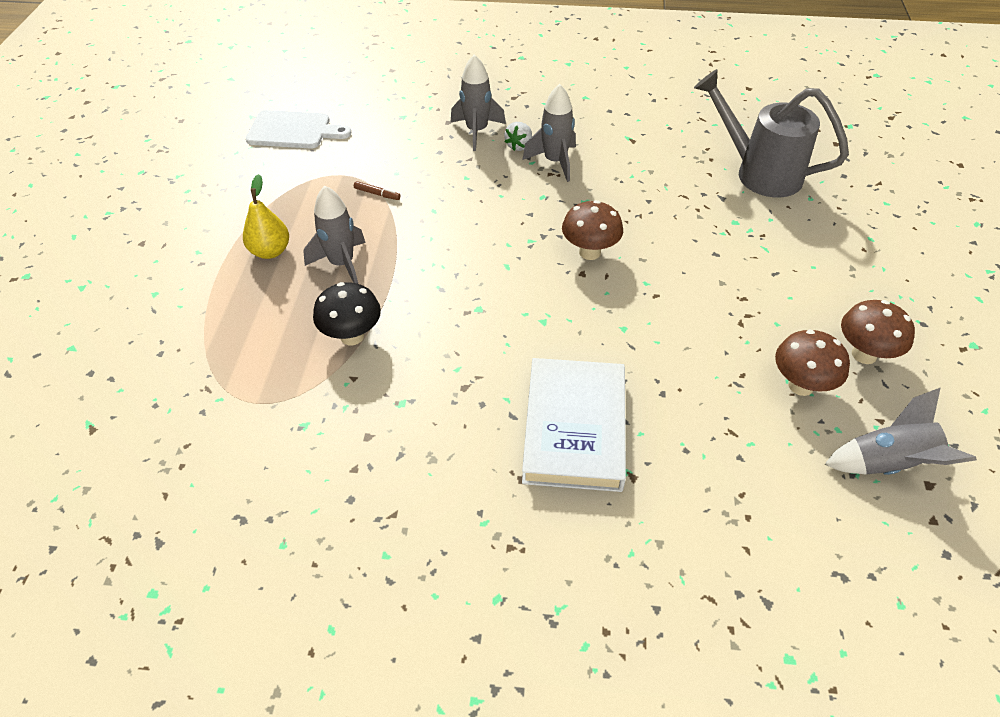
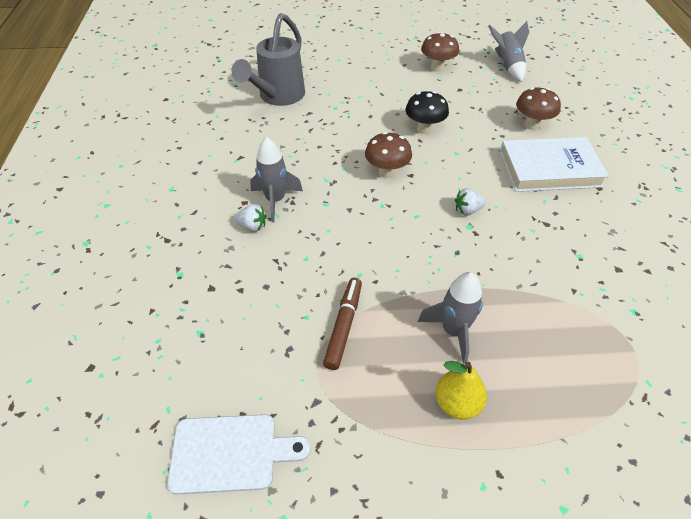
camera: 100 degrees left, 0 degrees up
white cutting board [246,110,351,149] -> white cutting board turned 90 degrees clockwise [167,414,311,495]
black mushroom [313,282,381,345] -> black mushroom moved to [406,91,449,134]
brown marker [354,181,401,200] -> brown marker [323,278,362,370], size x1.93
grey rocket [451,54,506,151] -> none
brown mushroom [775,329,850,396] -> brown mushroom moved to [516,87,561,130]
none -> white strawberry [455,188,486,216]

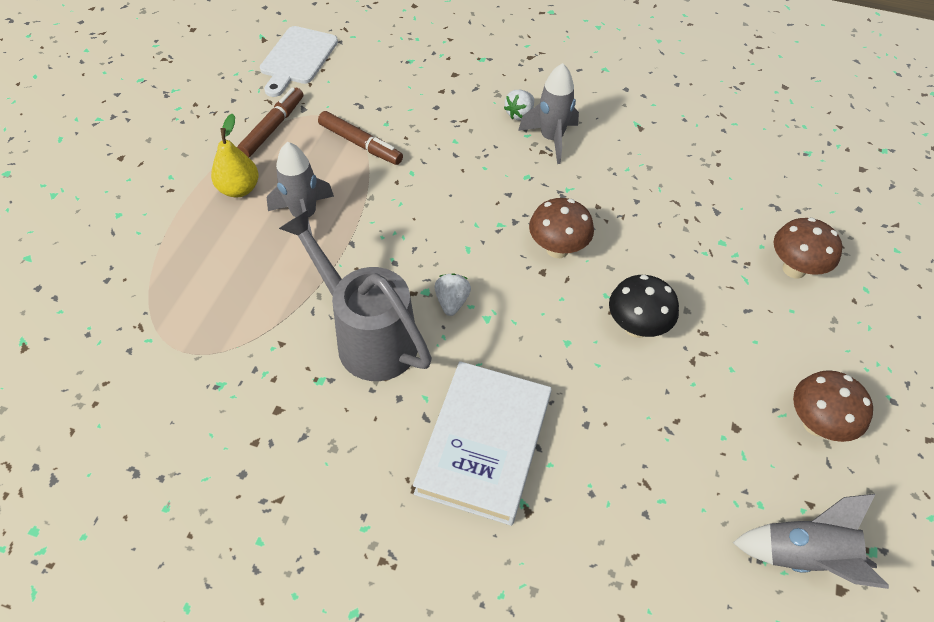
camera: 110 degrees right, 5 degrees up
grey watering can [231,13,305,106] -> grey watering can moved to [279,209,432,381]
brown mushroom [516,87,561,130] -> brown mushroom moved to [774,217,842,279]
none -> brown marker [237,88,303,157]

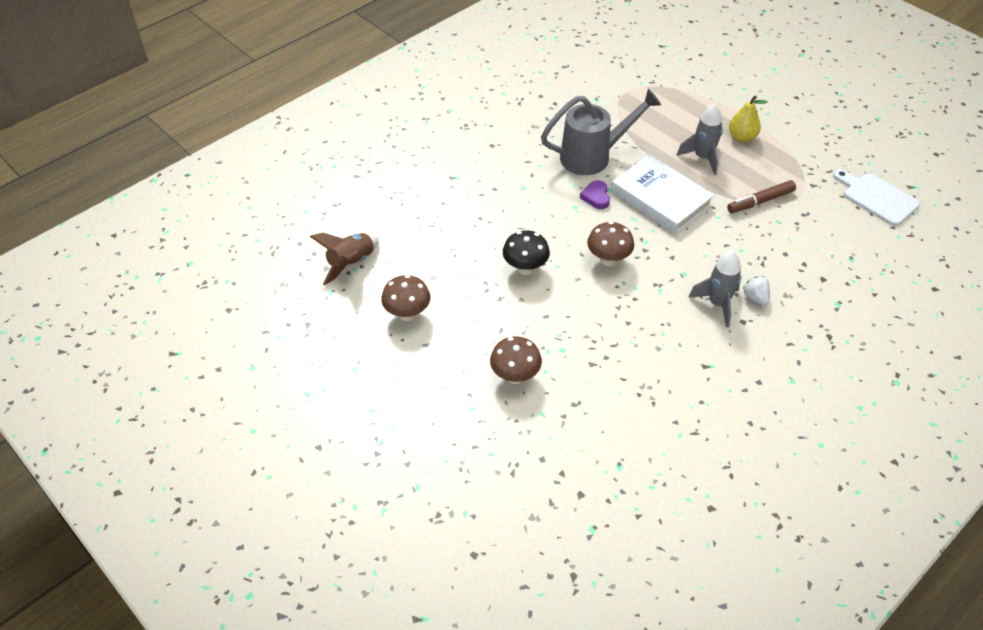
camera: 120 degrees right, 5 degrees down
brown marker [237,88,303,157] -> none
white book [413,361,552,526] -> white book moved to [611,154,714,234]
white strawberry [435,273,471,316] -> purple heart [580,180,610,209]
grey rocket [733,494,889,589] -> brown rocket [310,233,379,286]

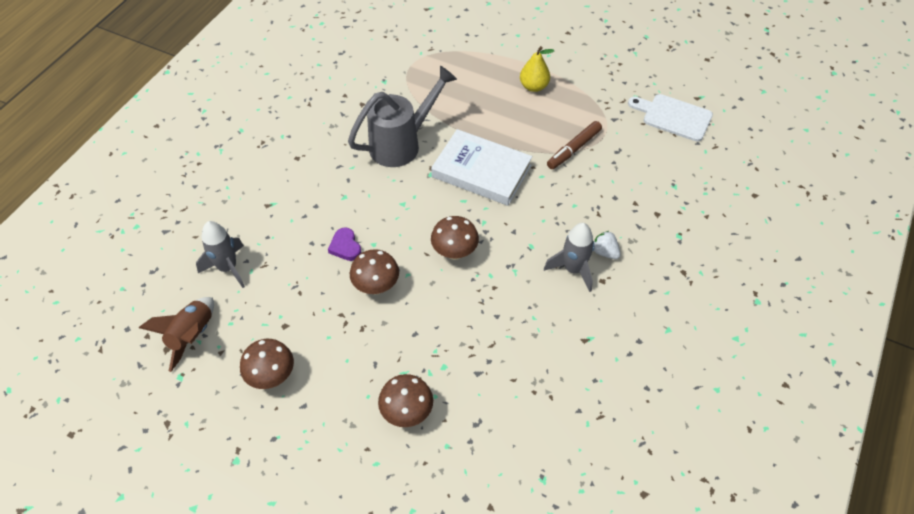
camera: 20 degrees left, 5 degrees up
black mushroom [503,230,550,275] -> brown mushroom [350,249,399,294]
purple heart [580,180,610,209] -> purple heart moved to [328,227,362,261]
grey rocket [677,103,723,175] -> grey rocket moved to [196,221,245,288]

